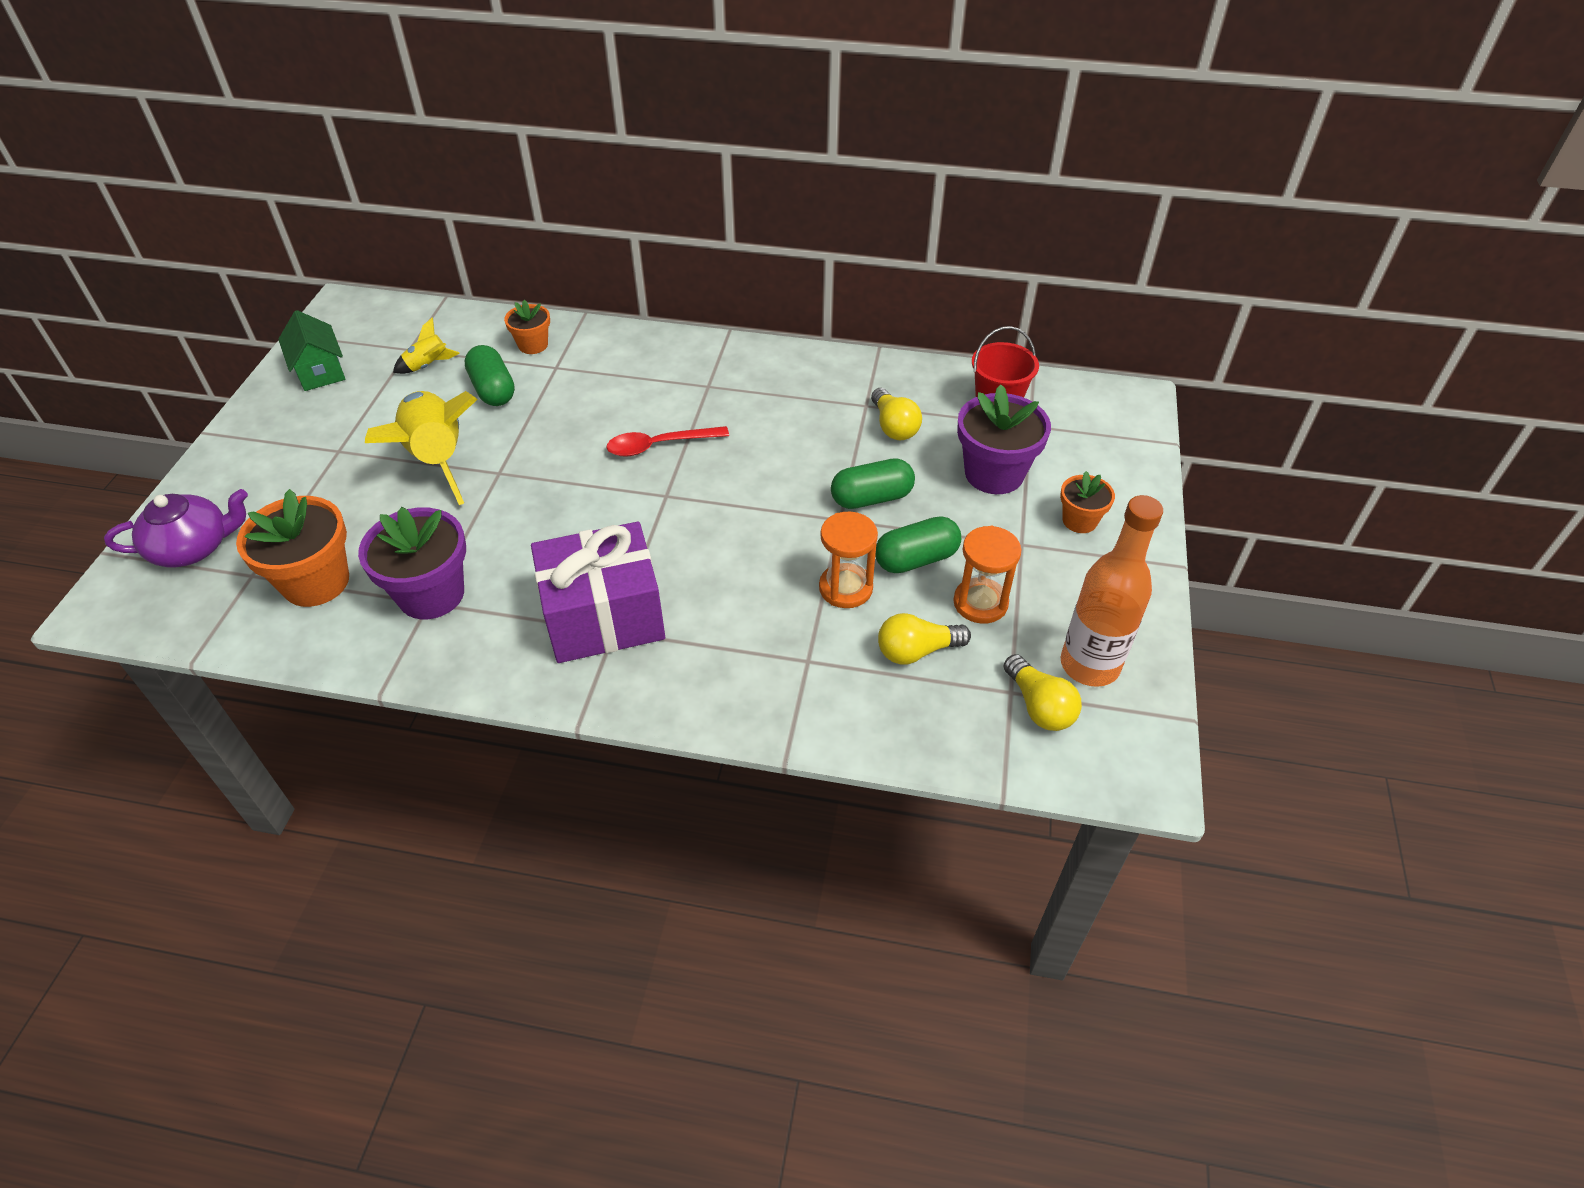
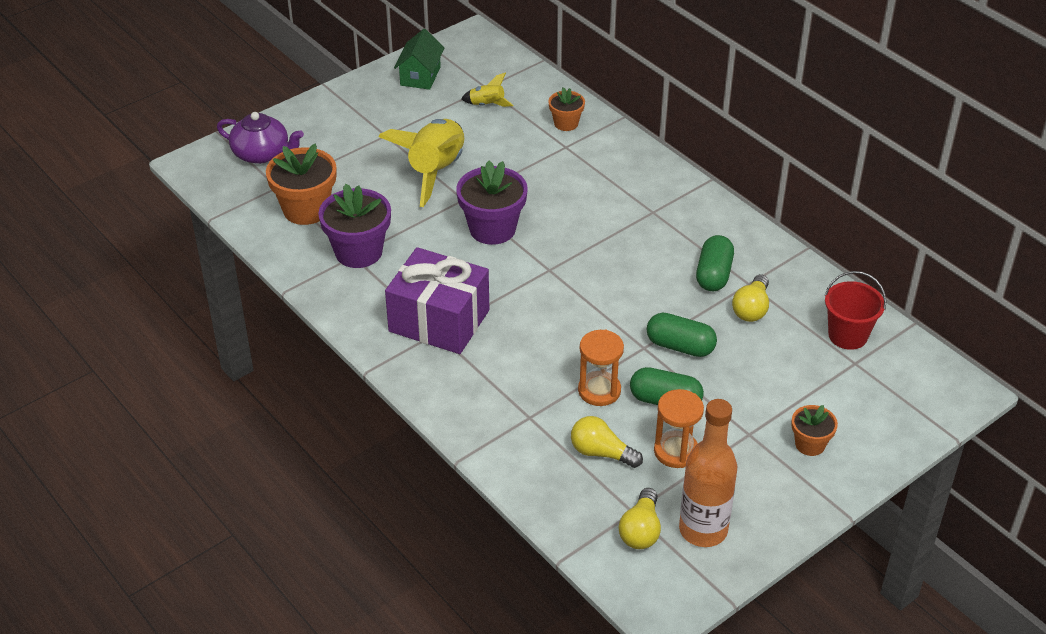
camera: 40 degrees right, 5 degrees down
green capsule [465,345,515,406] -> green capsule moved to [696,235,734,291]
red spoon [607,426,729,457] -> none
purple flower pot [957,384,1051,494] -> purple flower pot moved to [456,161,528,245]

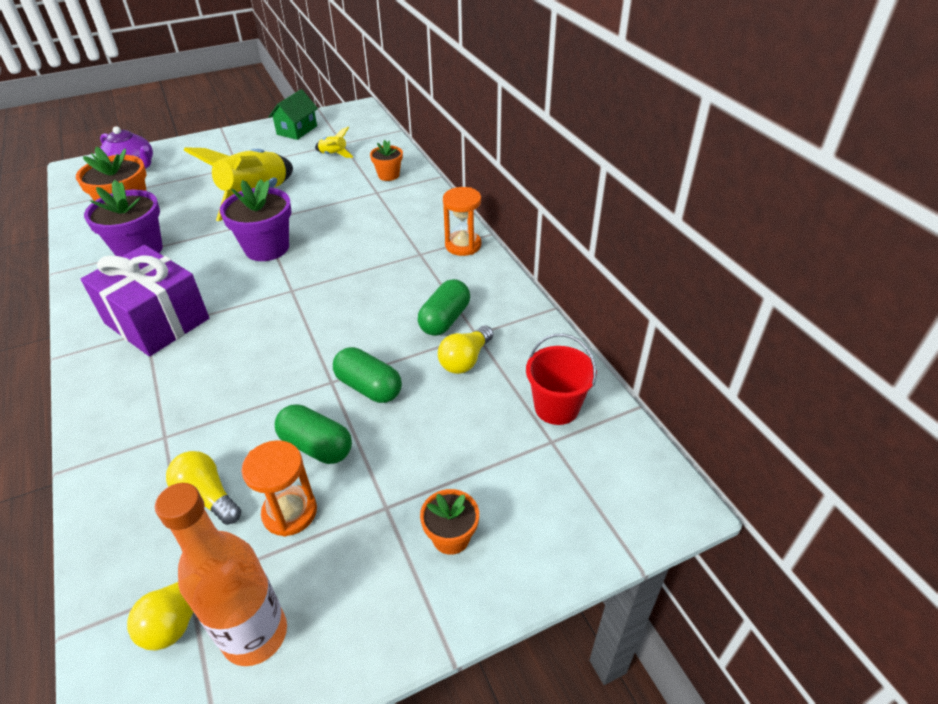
camera: 15 degrees right, 0 degrees up
orange hourglass [578,330,624,406] -> orange hourglass moved to [443,187,481,256]

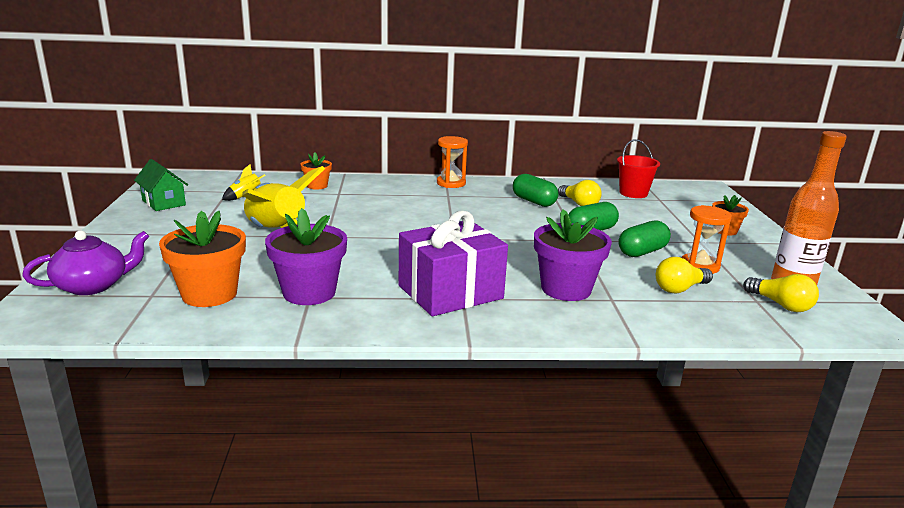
camera: 70 degrees left, 20 degrees down
purple flower pot [220,180,292,261] -> purple flower pot moved to [534,209,612,301]

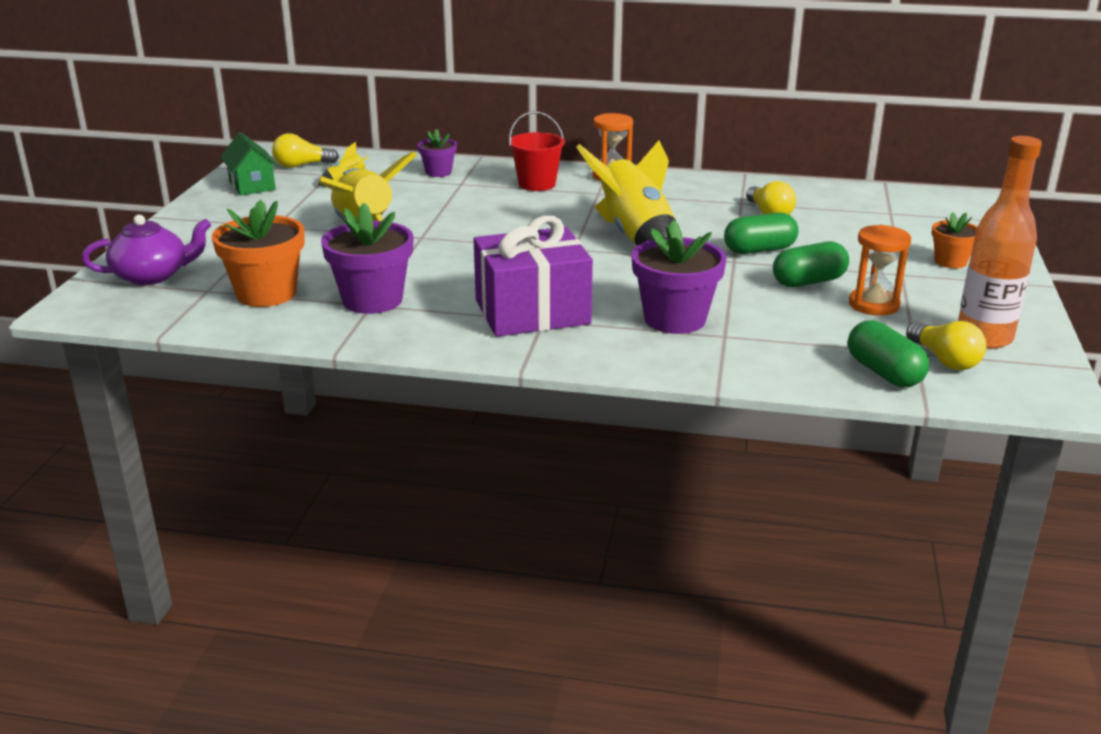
camera: 15 degrees right, 5 degrees up
orange flower pot [300,152,332,190] -> purple flower pot [418,129,457,177]
green capsule [513,174,558,207] -> green capsule moved to [848,320,929,387]
red bucket [617,139,660,198] -> red bucket moved to [509,111,565,191]
yellow light bulb [656,257,713,293] -> yellow light bulb moved to [272,133,339,168]
none -> yellow rocket [576,140,676,246]

